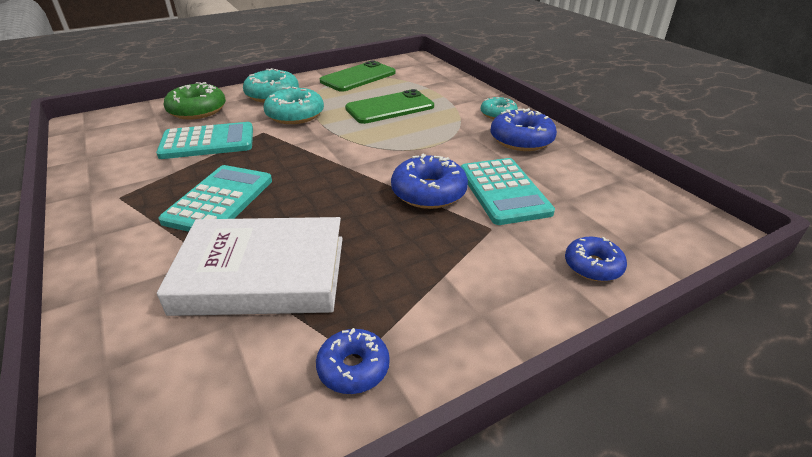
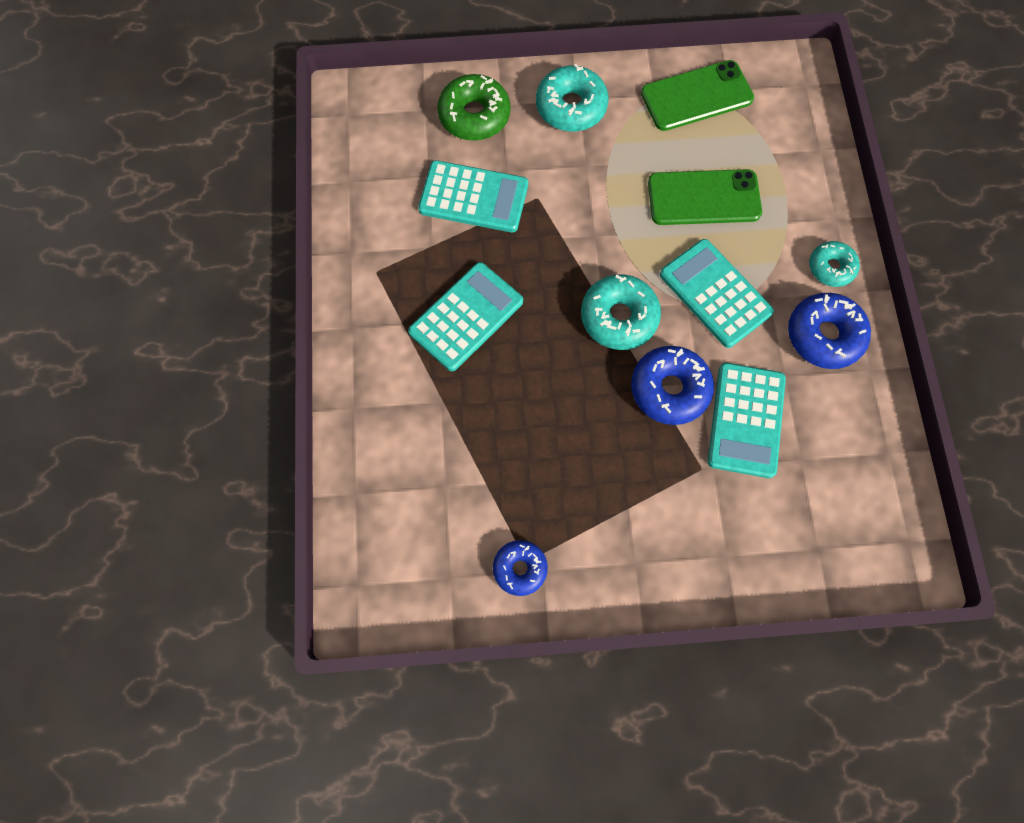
camera: 25 degrees right, 35 degrees up
white book [157,217,343,316] -> none
turquoise donut [264,86,324,124] -> turquoise donut moved to [581,274,661,350]
blue donut [565,237,627,282] -> none
none -> turquoise calculator [660,239,774,348]

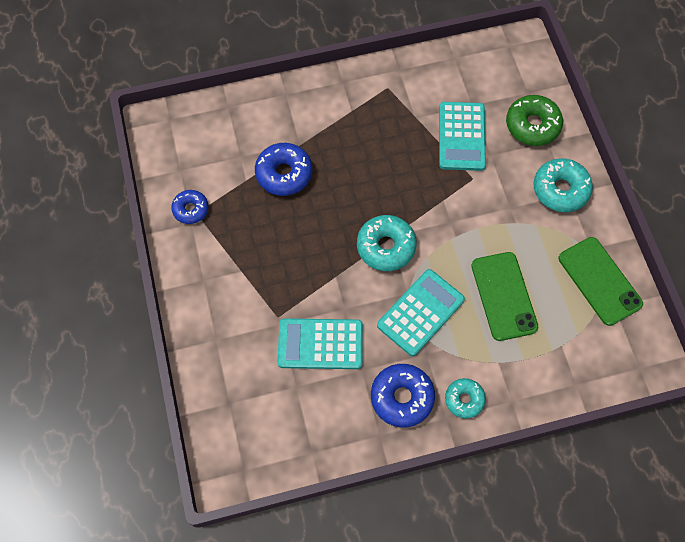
camera: 80 degrees right, 5 degrees down
turquoise calculator [408,262,523,371] -> none
blue donut [631,346,714,425] -> blue donut moved to [255,143,312,196]

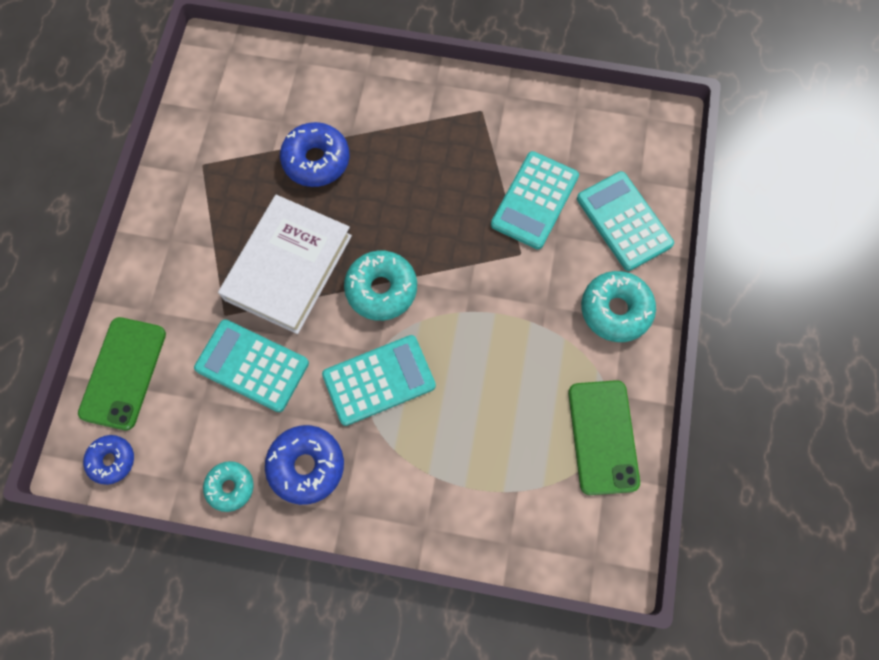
camera: 25 degrees right, 5 degrees up
blue donut [171,190,209,224] -> blue donut moved to [83,435,134,485]
turquoise donut [445,378,486,419] -> turquoise donut moved to [203,461,254,512]
green phone [471,252,538,341] -> green phone moved to [78,317,166,430]
green donut [506,95,563,146] -> turquoise calculator [577,171,674,271]
none -> white book [218,195,352,334]

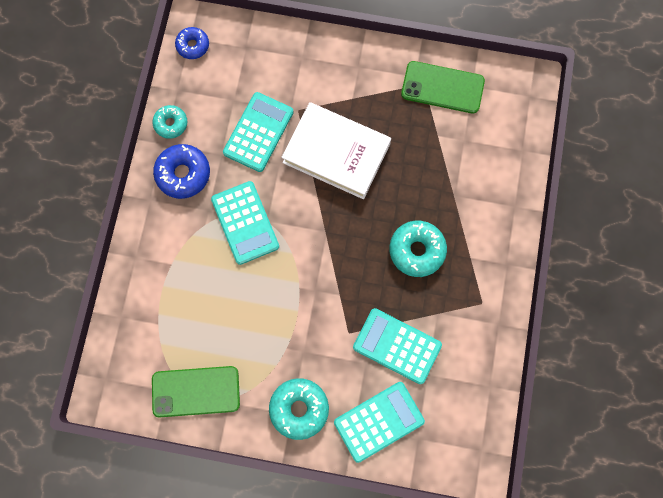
camera: 90 degrees right, 5 degrees up
green phone [78,317,166,430] -> green phone moved to [401,61,485,114]
blue donut [280,122,350,187] -> none
turquoise donut [344,251,417,321] -> turquoise donut moved to [389,221,447,277]

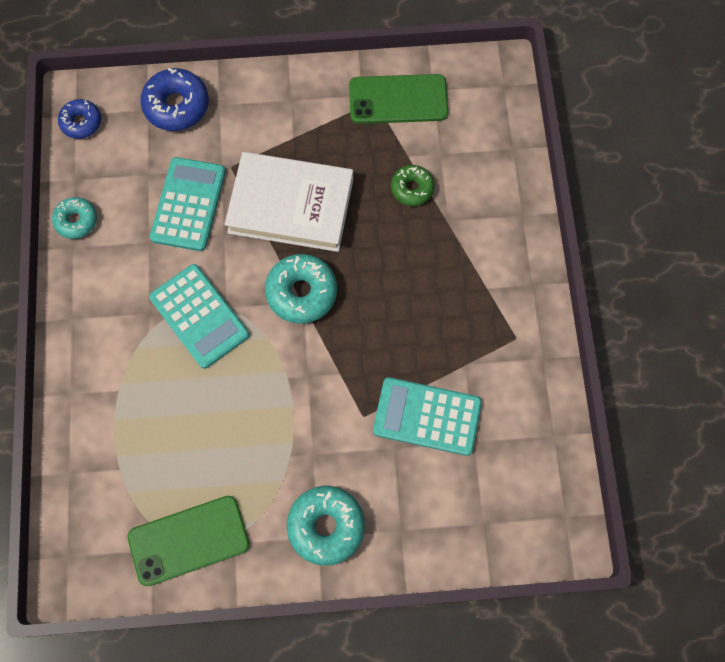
camera: 15 degrees left, 5 degrees down
blue donut [153,144,210,199] -> blue donut moved to [141,68,209,131]
turquoise calculator [334,382,425,463] -> none
turquoise donut [389,221,447,277] -> turquoise donut moved to [265,254,337,324]
none -> green donut [391,165,435,206]

